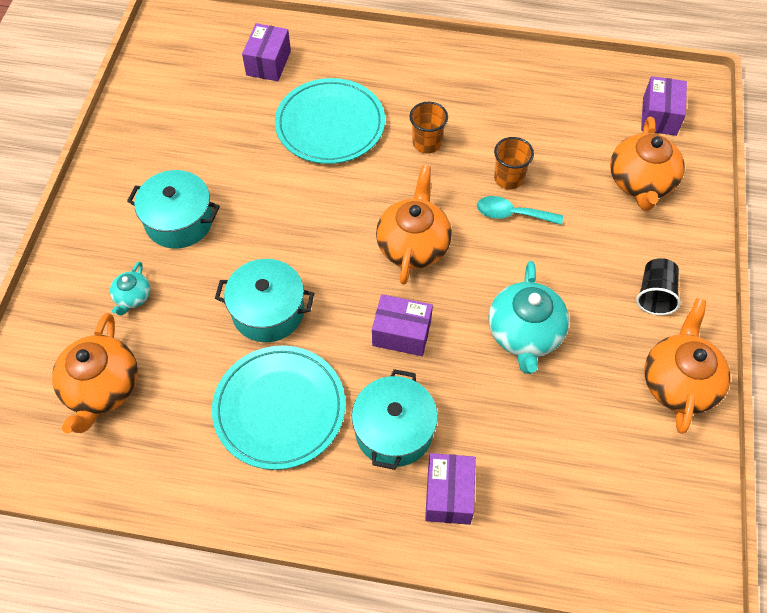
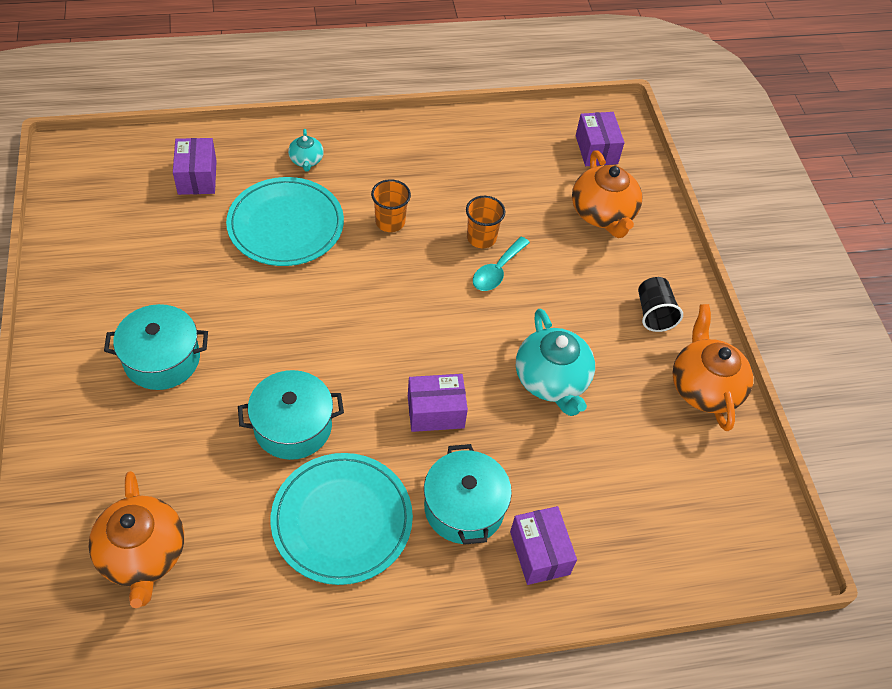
camera: 25 degrees left, 5 degrees down
turquoise teapot [110,262,150,316] -> turquoise teapot moved to [288,129,324,171]
orange teapot [376,165,452,285] -> none
turquoise spoon [477,196,563,225] -> turquoise spoon turned 45 degrees counterclockwise [473,237,530,291]

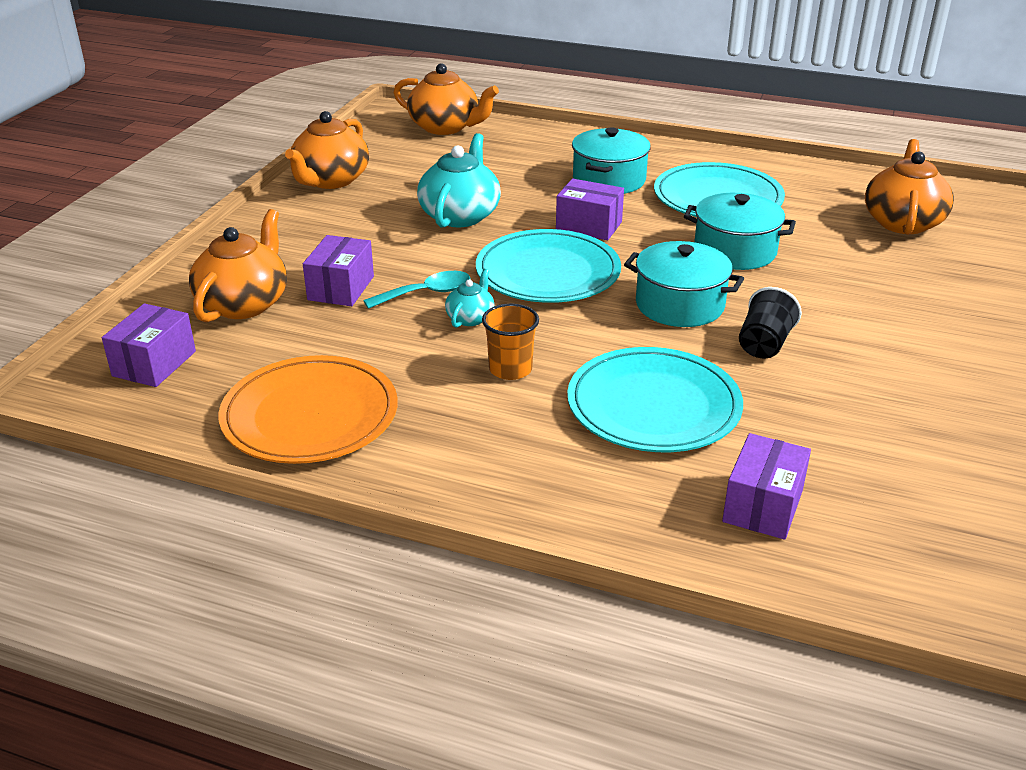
camera: 145 degrees left, 20 degrees down
turquoise pot [104,304,208,390] -> turquoise pot moved to [624,241,744,327]
turquoise teapot [288,129,324,171] -> turquoise teapot moved to [445,269,495,328]
orange cup [466,196,505,248] -> none
purple box [510,506,577,585] -> purple box moved to [303,235,374,306]
black cup [638,277,683,332] -> black cup moved to [739,287,802,359]
none -> orange plate [218,355,398,464]
none -> orange teapot [394,63,499,135]
none -> turquoise plate [476,229,621,303]

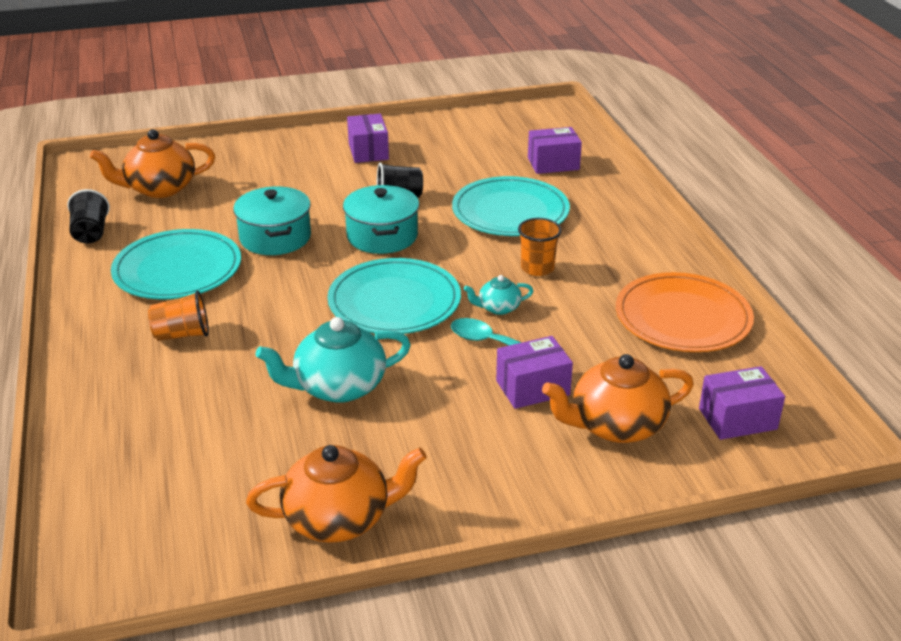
camera: 125 degrees left, 0 degrees up
orange teapot [394,63,499,135] -> none
purple box [556,179,624,240] -> purple box moved to [347,114,389,163]
turquoise pot [572,127,651,194] -> orange cup [148,291,209,341]
none -> black cup [67,189,110,244]

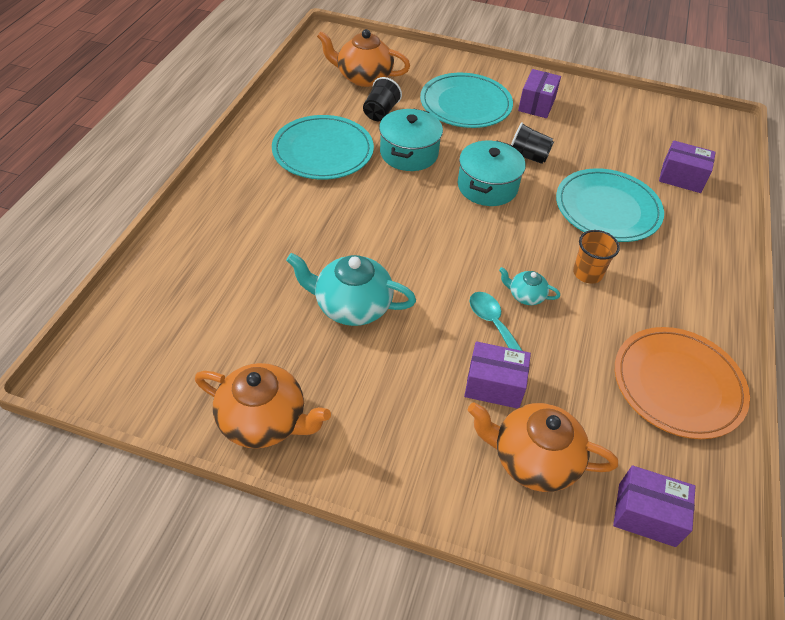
camera: 30 degrees right, 15 degrees up
black cup [67,189,110,244] -> black cup moved to [363,77,402,121]
orange cup [148,291,209,341] -> none
turquoise plate [327,258,461,334] -> turquoise plate moved to [420,73,513,128]

